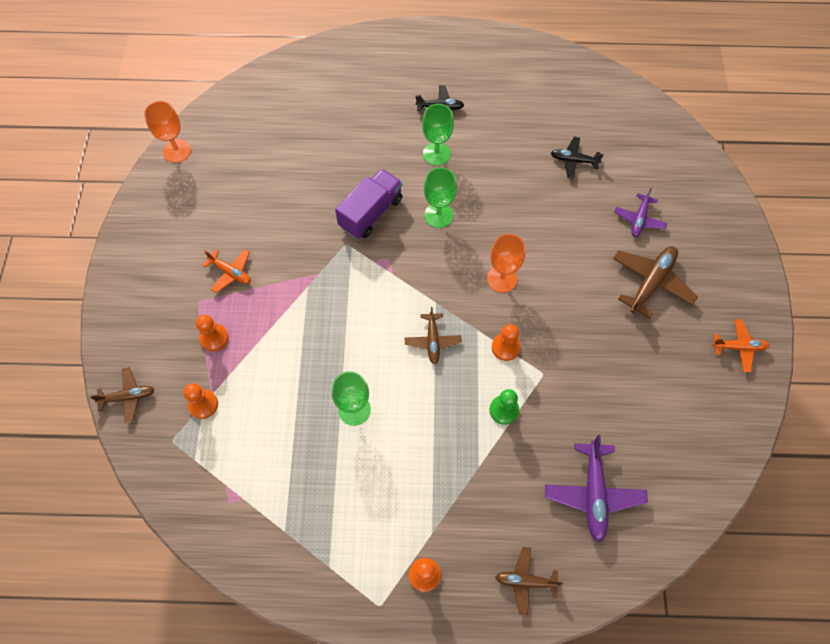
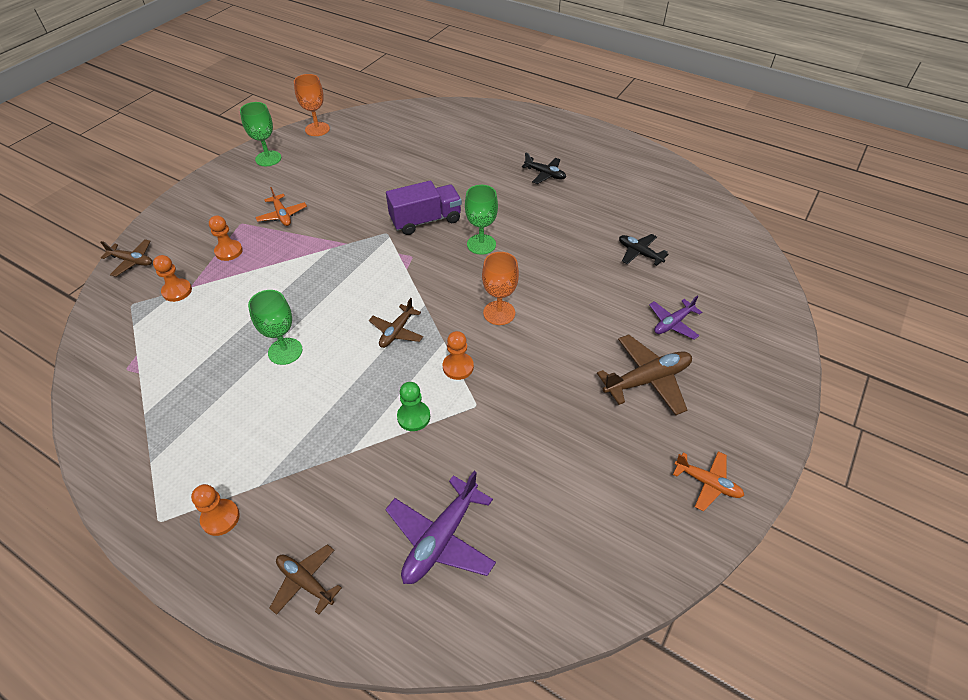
camera: 30 degrees right, 15 degrees down
green goblet [422,104,454,166] -> green goblet moved to [240,102,281,166]

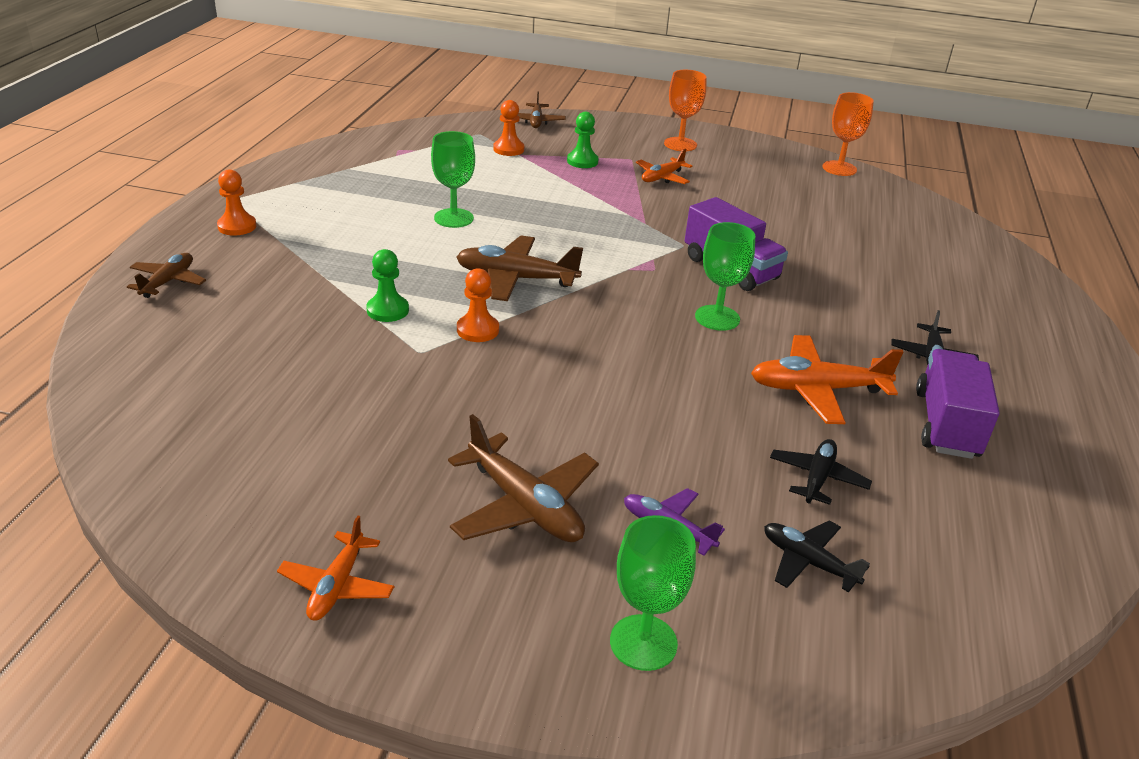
camera: 70 degrees right, 15 degrees down
orange pawn [209,216,243,261] -> green pawn [567,112,599,168]
green goblet [240,102,281,166] -> green goblet moved to [610,515,696,671]
brown plane [369,298,423,348] -> brown plane [456,236,583,301], size x1.63
purple plane [385,471,496,584] -> none
orange goblet [482,252,519,325] -> orange goblet moved to [664,70,706,151]
none -> orange plane [751,335,904,424]
none -> black plane [764,520,870,592]
none -> purple truck [916,349,1000,459]

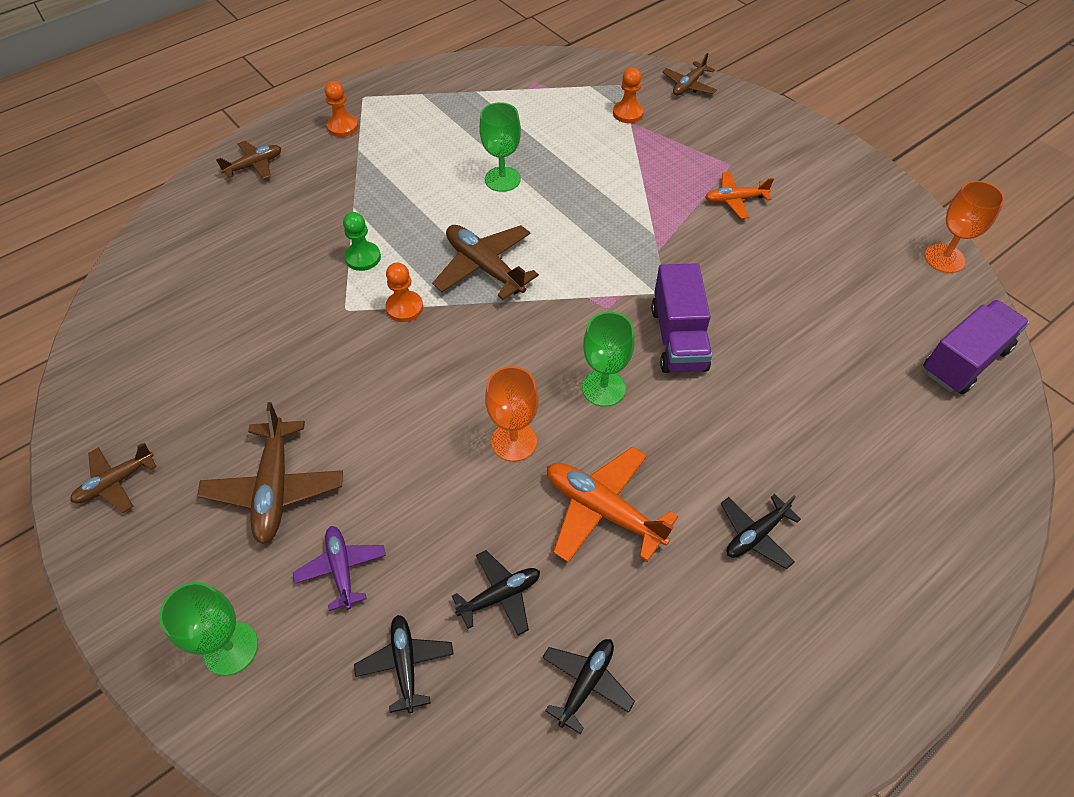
camera: 40 degrees right, 20 degrees up
orange plane [277,515,394,621] -> brown plane [70,443,157,513]
green pawn [567,112,599,168] -> none
orange goblet [664,70,706,151] -> orange goblet moved to [485,366,539,462]
purple truck [916,349,1000,459] -> purple truck moved to [923,300,1029,394]
none -> black plane [542,639,635,734]

